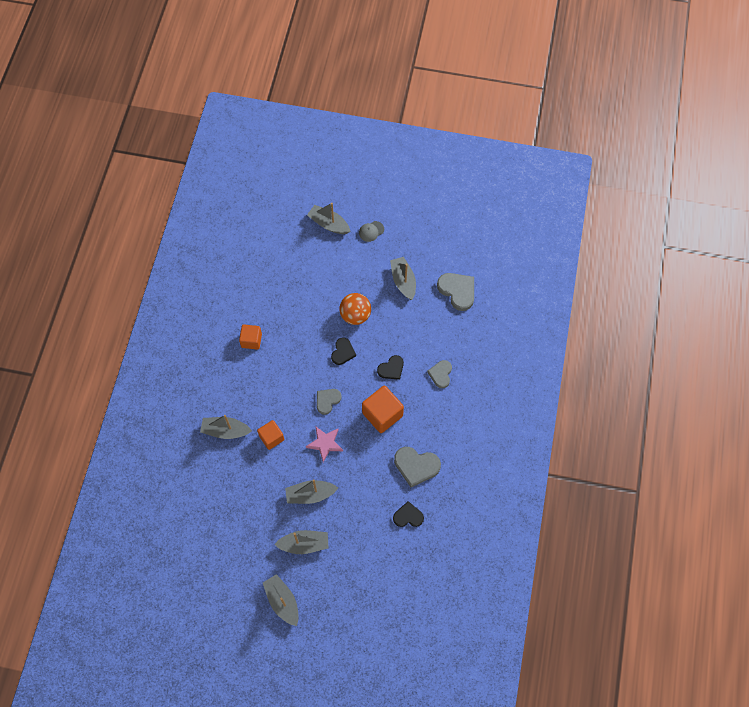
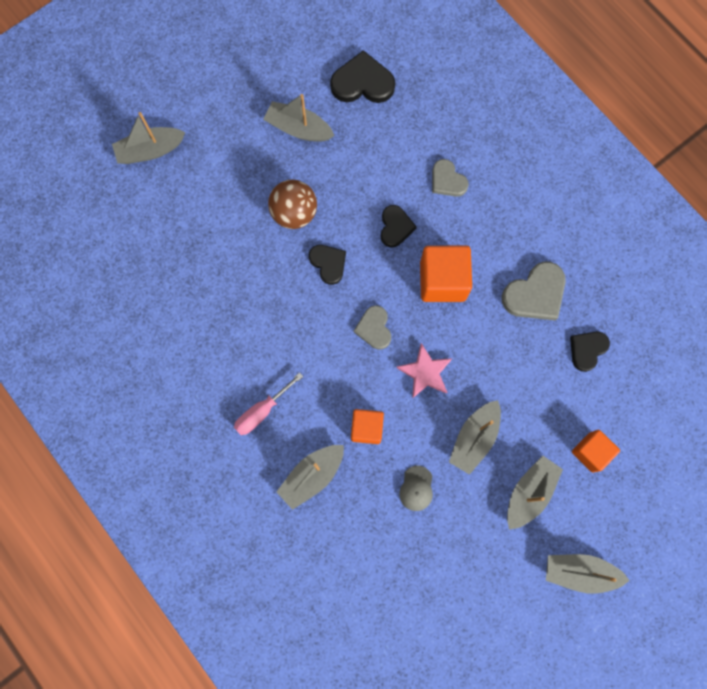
camera: 50 degrees left, 10 degrees up
orange cube [239,324,262,350] -> orange cube moved to [572,430,620,472]
orange ball [339,293,371,325] -> brown ball [268,180,317,229]
grey cap [359,221,384,242] -> grey cap moved to [400,466,433,511]
grey heart [437,273,474,311] -> black heart [330,50,395,103]
none -> pink screwdriver [234,372,303,435]

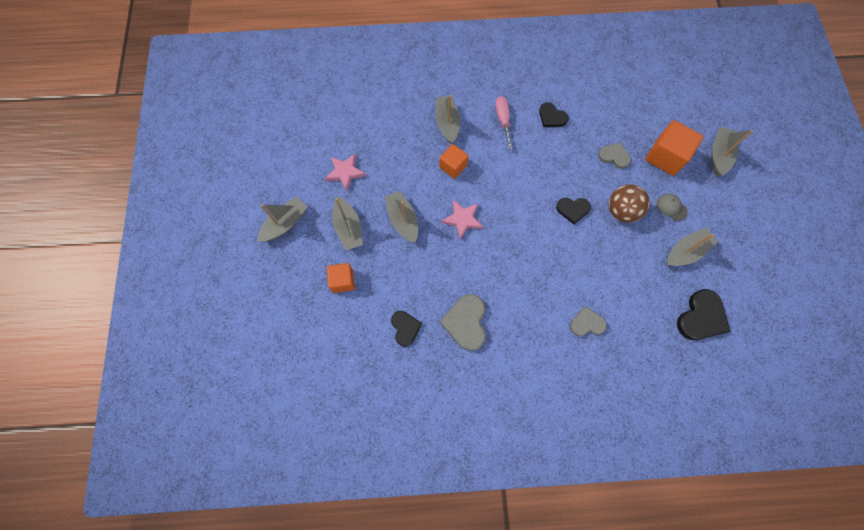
camera: 125 degrees right, 5 degrees down
grey heart [354,305,391,349] -> grey heart moved to [598,142,631,169]
black heart [381,205,417,248] -> black heart moved to [539,102,569,127]
grey cap [400,466,433,511] -> grey cap moved to [656,194,688,221]
orange cube [420,246,472,302] -> orange cube moved to [645,120,703,176]
none -> pink star [325,154,366,191]

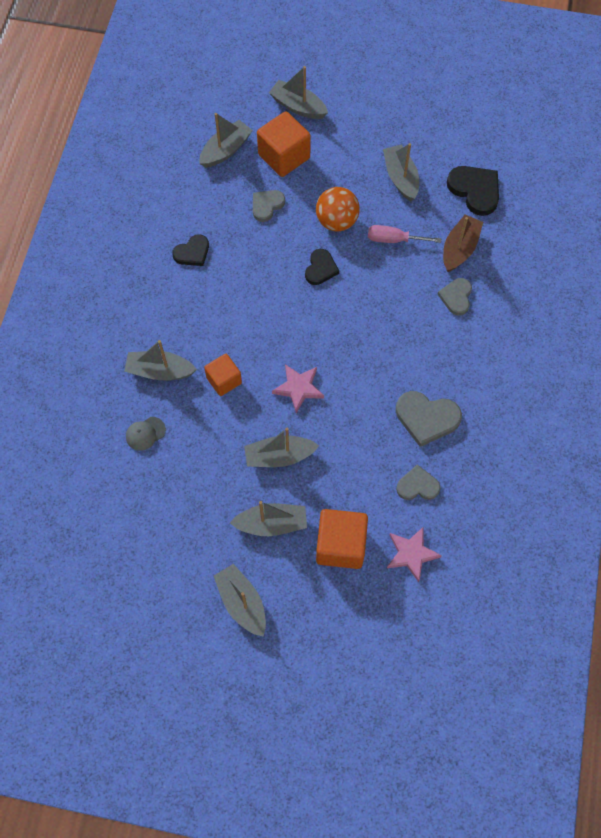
camera: 75 degrees left, 5 degrees down
pink star [325,154,366,191] -> pink star moved to [387,527,442,582]
orange cube [327,263,355,293] -> orange cube [316,509,368,569], size x1.59
black heart [391,311,422,347] -> grey heart [396,465,440,500]
pink screwdriver [495,96,513,149] -> pink screwdriver moved to [368,225,441,243]
brown ball [609,184,650,223] -> orange ball [316,187,360,231]
grey cap [656,194,688,221] -> grey cap moved to [126,417,166,451]
none -> grey boat [199,113,253,168]
none -> brown boat [443,215,483,272]

